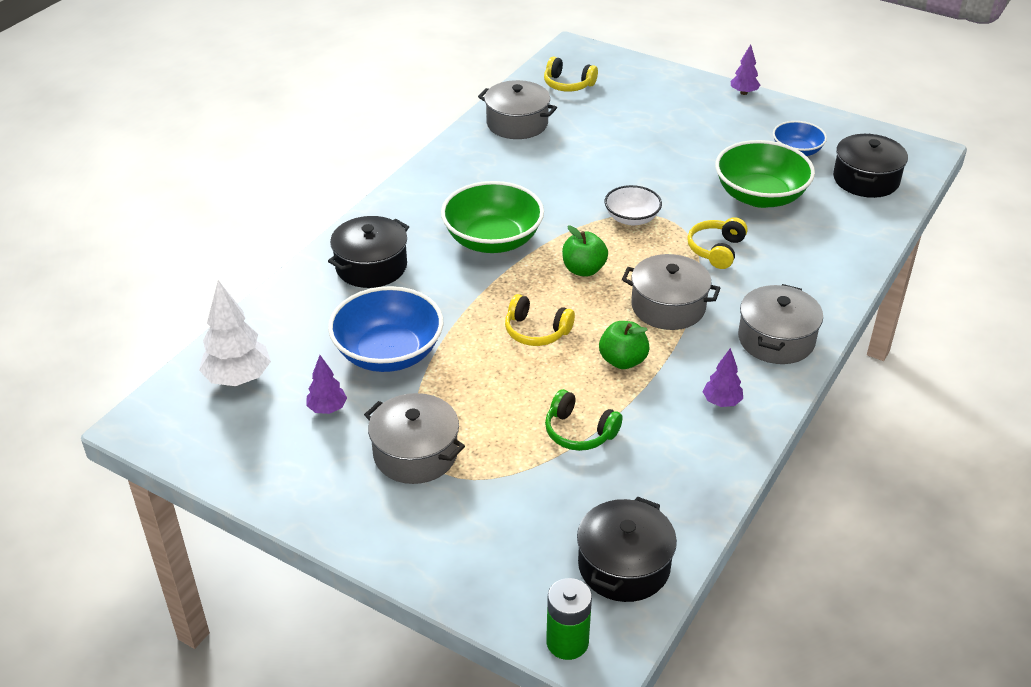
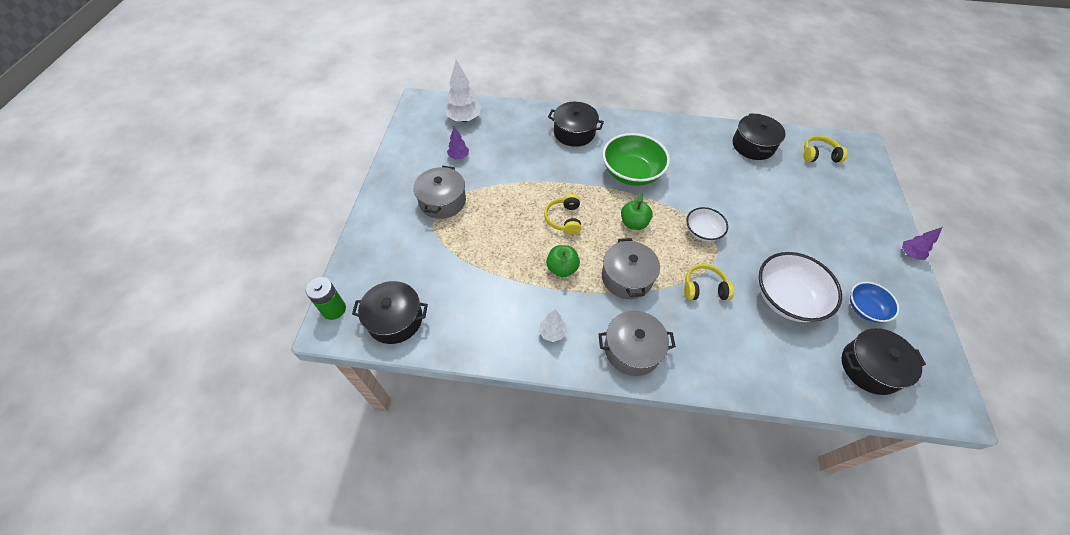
camera: 65 degrees right, 15 degrees up
blue bowl [328,286,443,372] -> none
grey pot [478,80,557,139] -> black pot [733,113,786,160]
yellow headphones [544,56,598,92] -> yellow headphones turned 90 degrees clockwise [803,135,848,163]
green headphones [545,389,623,451] -> none
purple tree [703,348,743,407] -> white tree [539,309,567,342]
green bowl [715,140,815,208] -> white bowl [759,252,842,322]

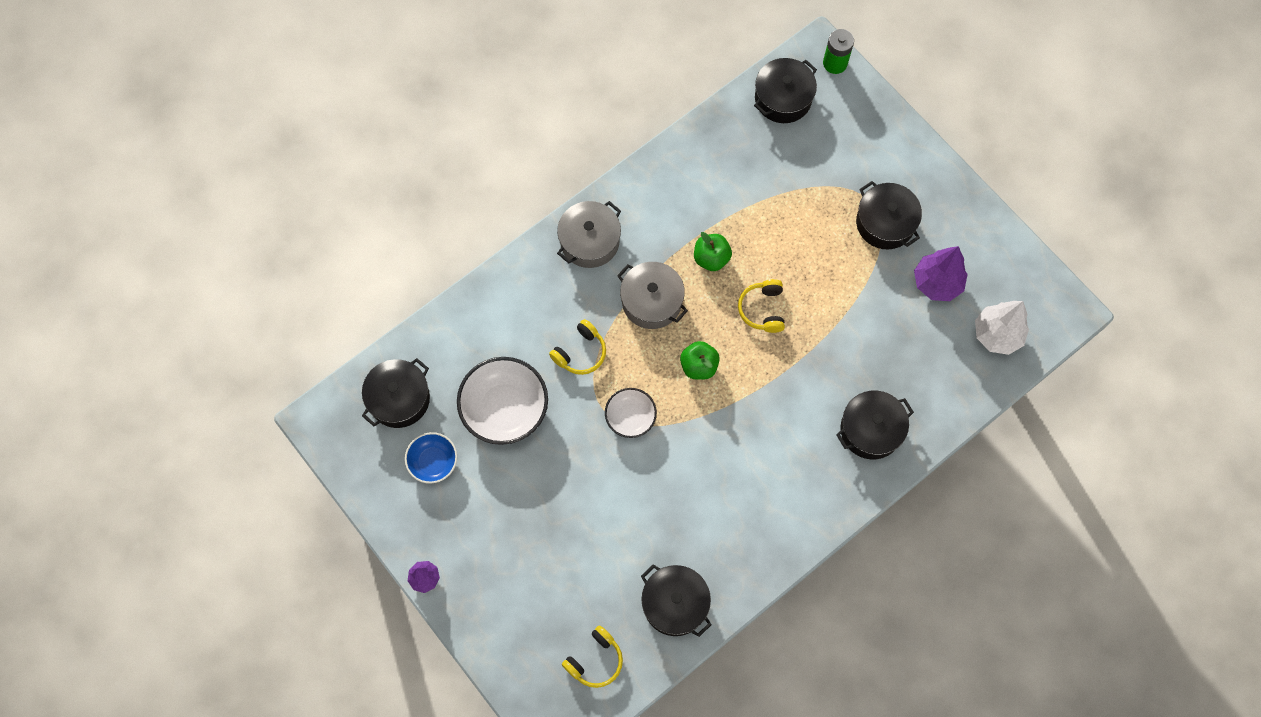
camera: 135 degrees right, 15 degrees up
grey pot [414,166,466,219] -> black pot [856,181,922,249]
purple tree [447,127,469,160] -> purple tree [914,246,968,301], size x1.76
white tree [539,309,567,342] -> none
yellow headphones [544,194,581,235] -> yellow headphones turned 135 degrees counterclockwise [738,279,785,333]
green bowl [603,133,670,186] -> none

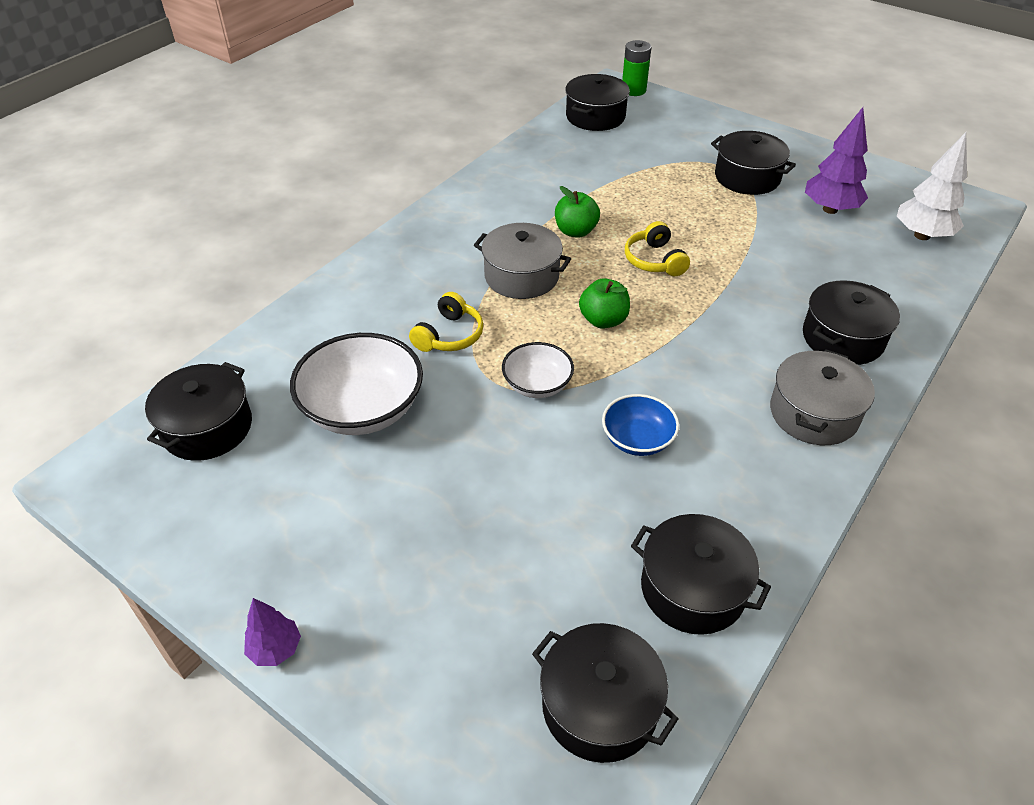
camera: 15 degrees left, 25 degrees down
blue bowl [405,432,457,484] -> blue bowl moved to [602,394,679,456]
grey pot [557,201,621,268] -> grey pot moved to [770,349,875,445]
yellow headphones [562,625,623,688] -> black pot [532,623,678,763]

